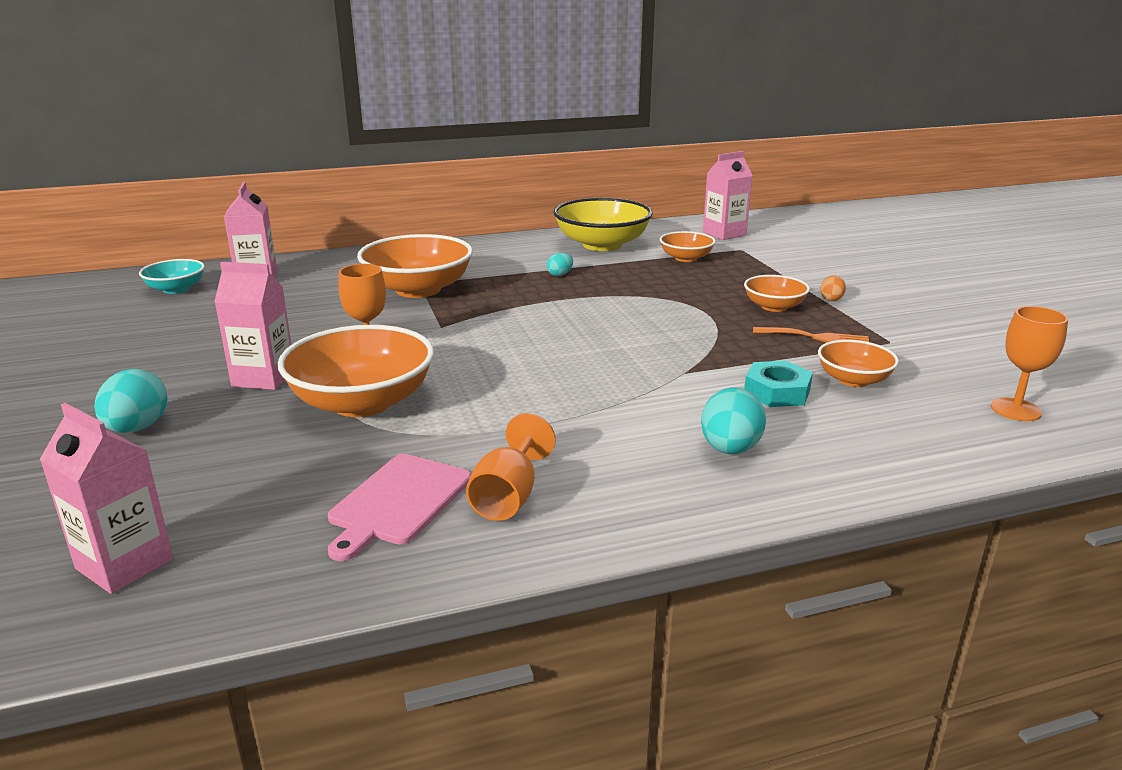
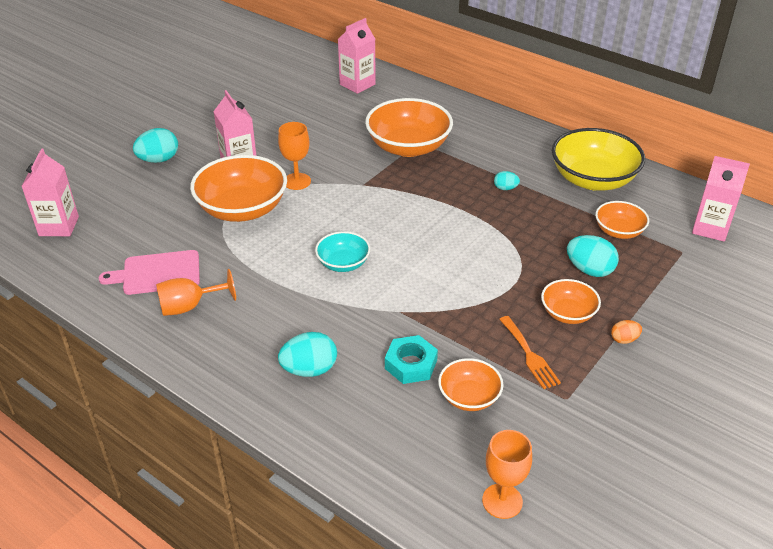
camera: 55 degrees right, 15 degrees up
turquoise bowl [139,259,205,294] -> turquoise bowl moved to [315,231,371,272]
none -> turquoise egg [567,235,619,277]

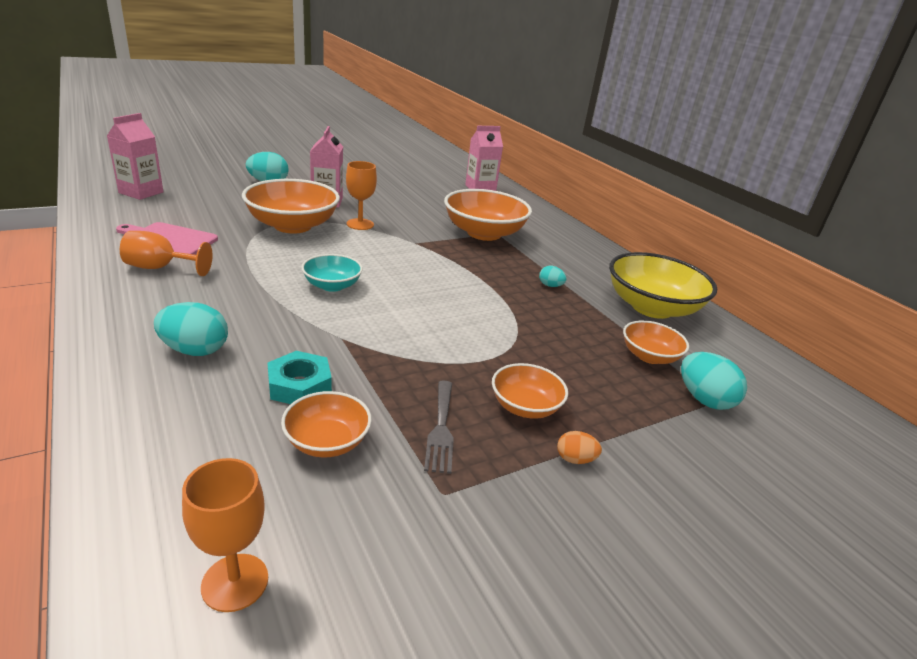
camera: 20 degrees right, 10 degrees down
orange fork [499,316,561,389] -> grey fork [424,380,454,474]
turquoise egg [567,235,619,277] -> turquoise egg moved to [681,352,747,410]
pink carton [692,156,750,242] -> none

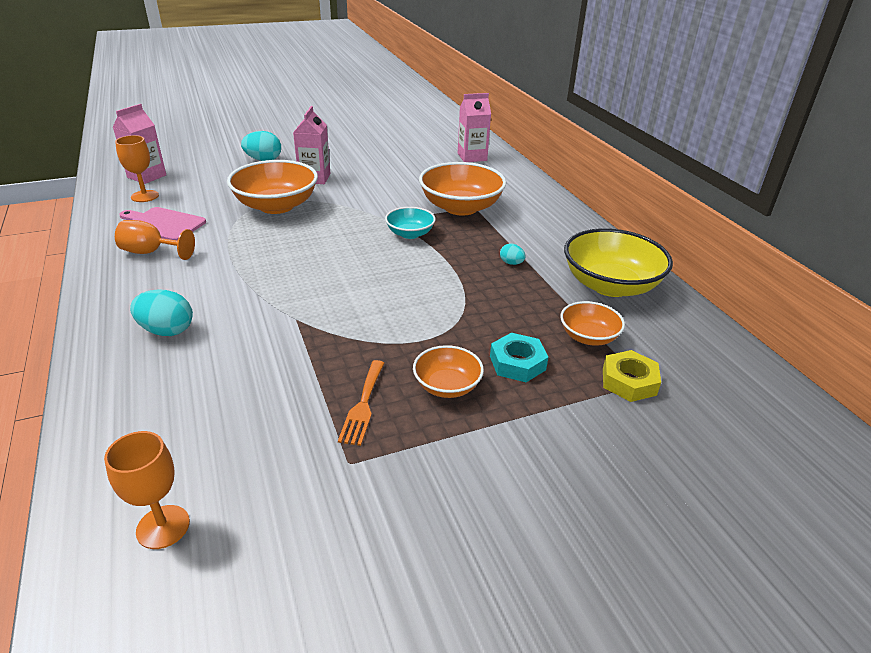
camera: 10 degrees right, 5 degrees up
turquoise nut [267,351,332,404] -> turquoise nut moved to [490,333,548,382]
orange bowl [281,391,372,458] -> none
turquoise bowl [301,254,363,292] -> turquoise bowl moved to [385,207,436,239]
orange goblet [346,161,377,230] -> orange goblet moved to [115,135,159,202]
grey fork [424,380,454,474] -> orange fork [338,360,384,446]
orange egg [557,431,602,464] -> none
turquoise egg [681,352,747,410] -> yellow nut [603,350,661,402]

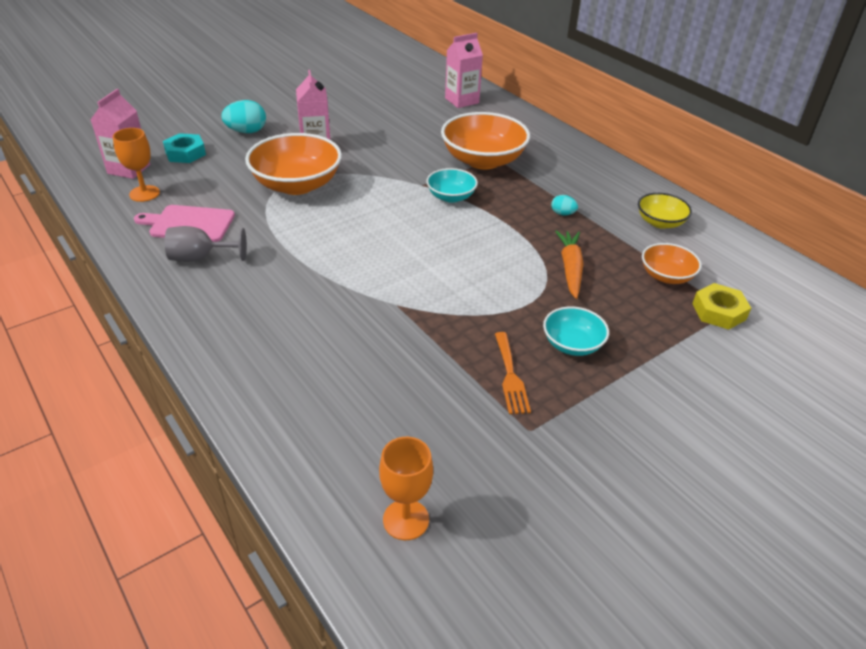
camera: 15 degrees left, 5 degrees up
orange goblet [115,220,195,260] -> grey goblet [165,226,247,262]
turquoise egg [130,289,193,336] -> none
orange bowl [413,345,484,398] -> turquoise bowl [543,306,609,356]
turquoise nut [490,333,548,382] -> turquoise nut moved to [163,133,206,163]
yellow bowl [564,228,673,297] -> yellow bowl [638,193,692,229], size x0.54
none -> orange carrot [555,230,584,299]

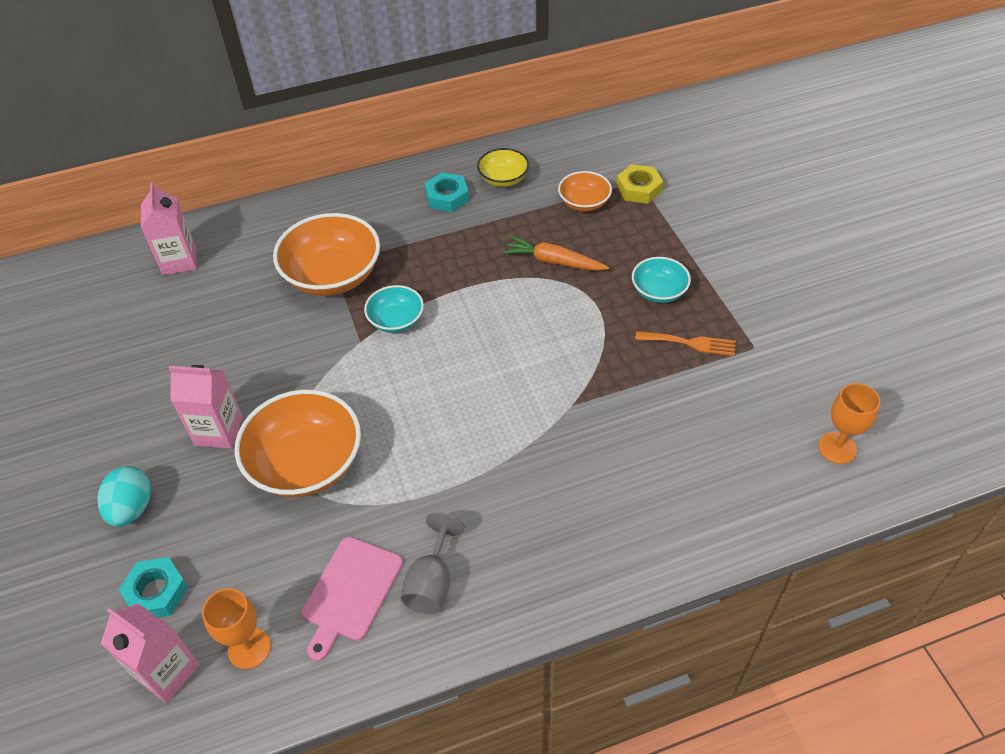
camera: 70 degrees left, 10 degrees up
turquoise egg [551,195,578,215] -> none
none -> turquoise nut [425,172,469,212]

